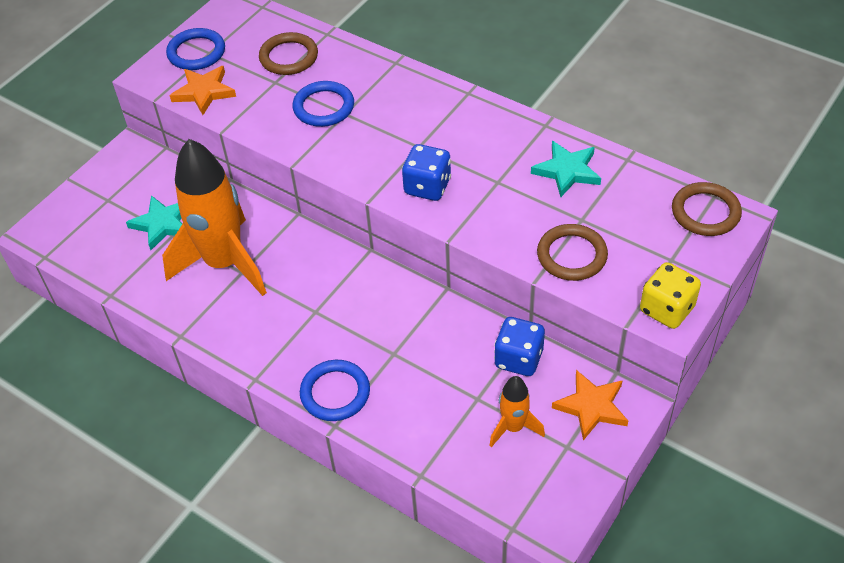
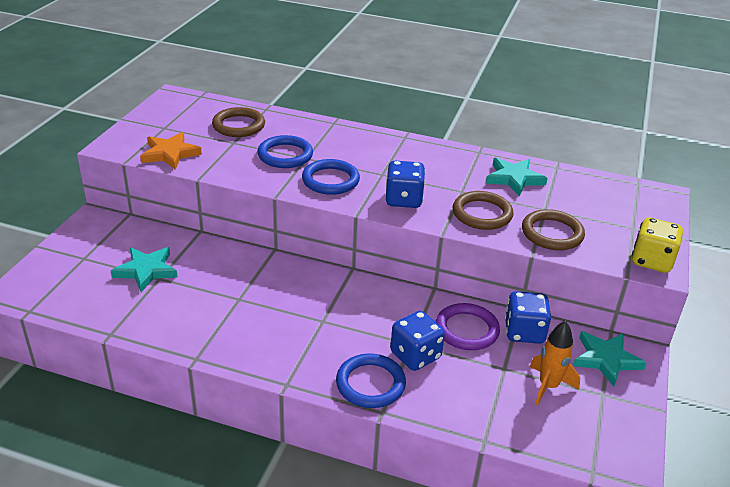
camera: 20 degrees left, 15 degrees down
orange rocket [162,139,267,296] -> none
blue ring [166,28,225,70] -> blue ring moved to [302,159,360,195]
orange star [552,370,628,440] -> turquoise star [573,331,647,387]
brown ring [672,182,742,236] -> brown ring moved to [453,191,513,230]
none -> blue dice [390,311,445,371]
none -> purple ring [436,303,500,350]

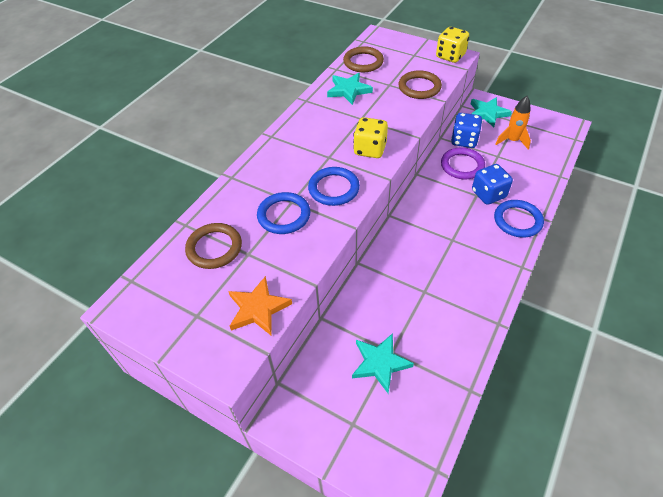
camera: 75 degrees left, 15 degrees up
blue dice [386,161,425,208] -> yellow dice [353,117,388,158]
brown ring [453,191,513,230] -> brown ring moved to [343,46,384,72]

